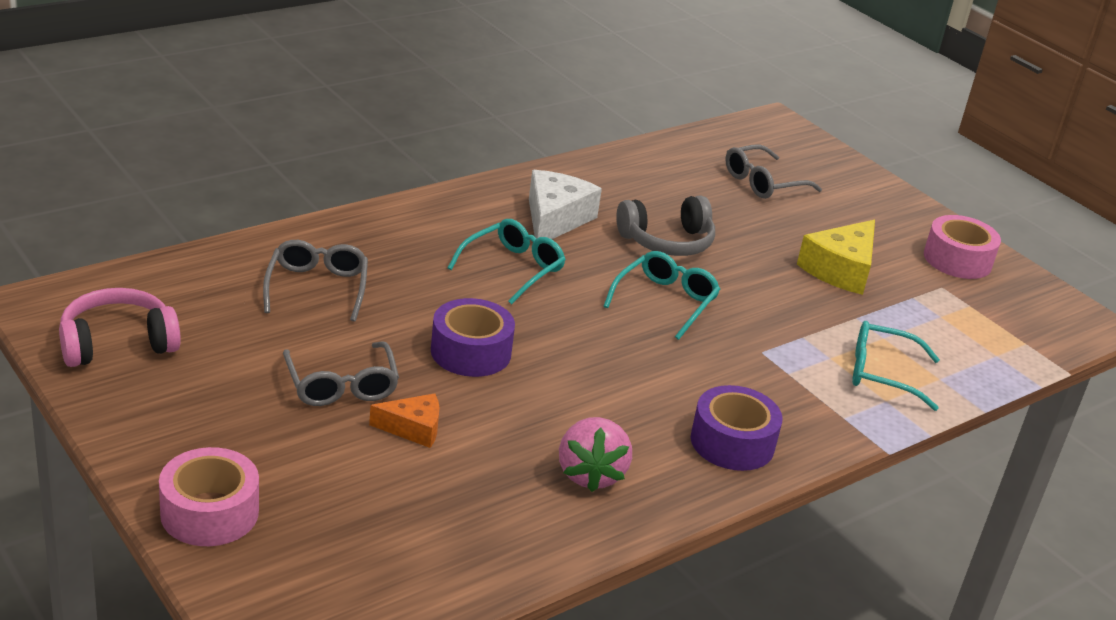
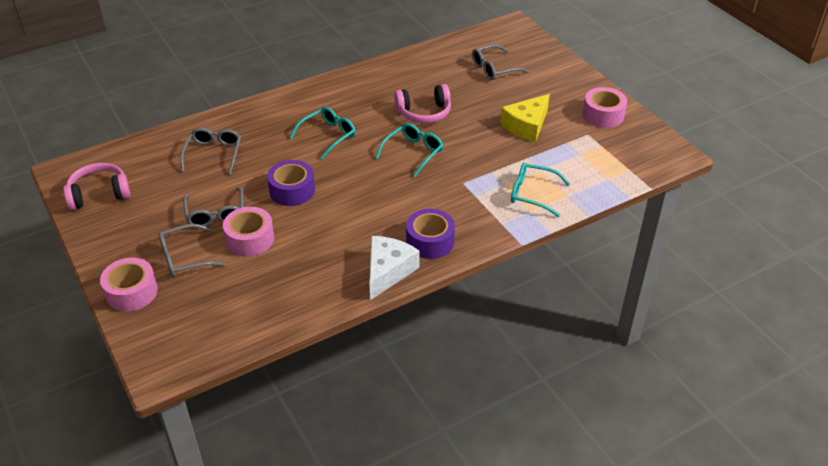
camera: 10 degrees right, 10 degrees up
orange cheese [369,393,440,448] -> pink tape [223,207,274,256]
white cheese [529,170,602,239] -> white cheese moved to [369,236,420,300]
pink strawberry [559,417,632,492] -> none
grey headphones [616,196,715,256] -> pink headphones [394,84,451,123]
none -> grey glasses [158,224,226,277]

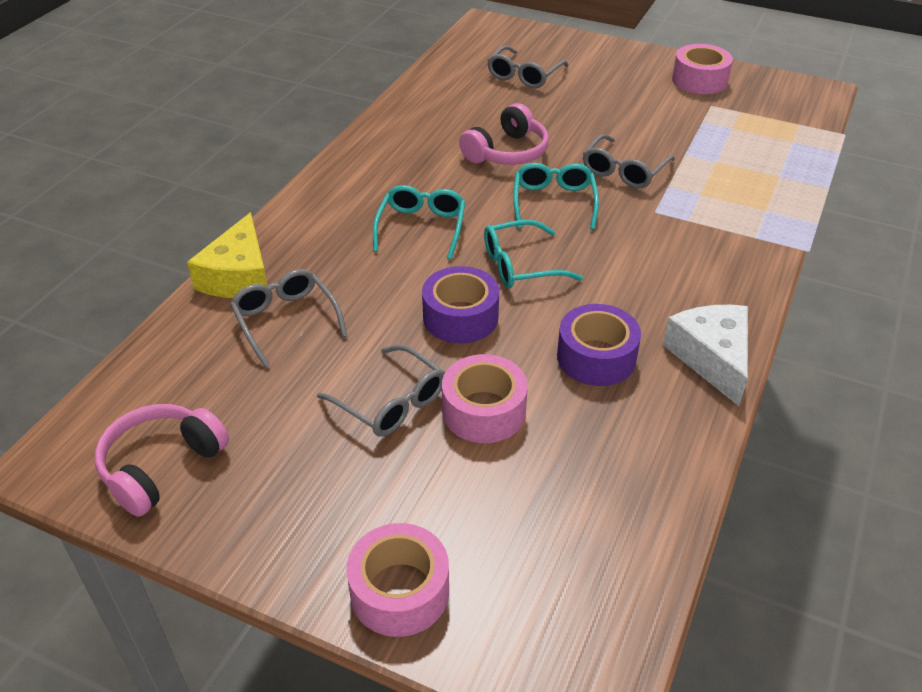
camera: 35 degrees left, 0 degrees up
grey glasses [158,224,226,277] -> grey glasses moved to [583,134,675,188]
purple tape [406,209,455,259] -> purple tape moved to [557,304,641,386]
yellow cheese [500,94,550,142] -> yellow cheese moved to [187,212,267,298]
turquoise glasses [511,163,570,217] -> turquoise glasses moved to [484,220,583,288]

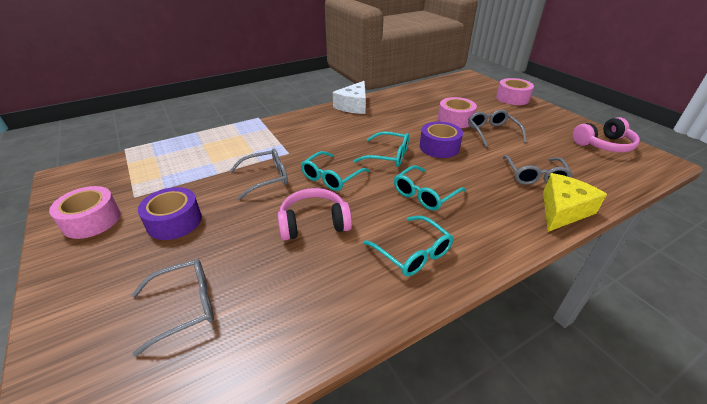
camera: 145 degrees left, 5 degrees down
purple tape [557,304,641,386] -> purple tape moved to [138,187,202,240]
none -> turquoise glasses [363,215,453,276]

